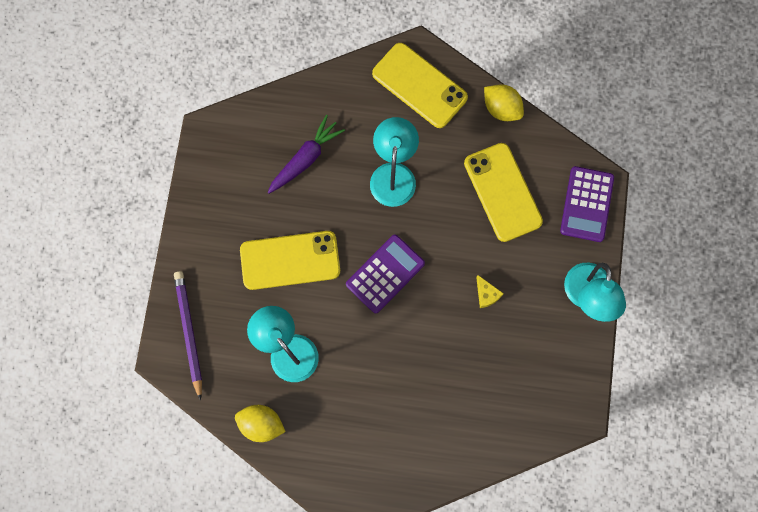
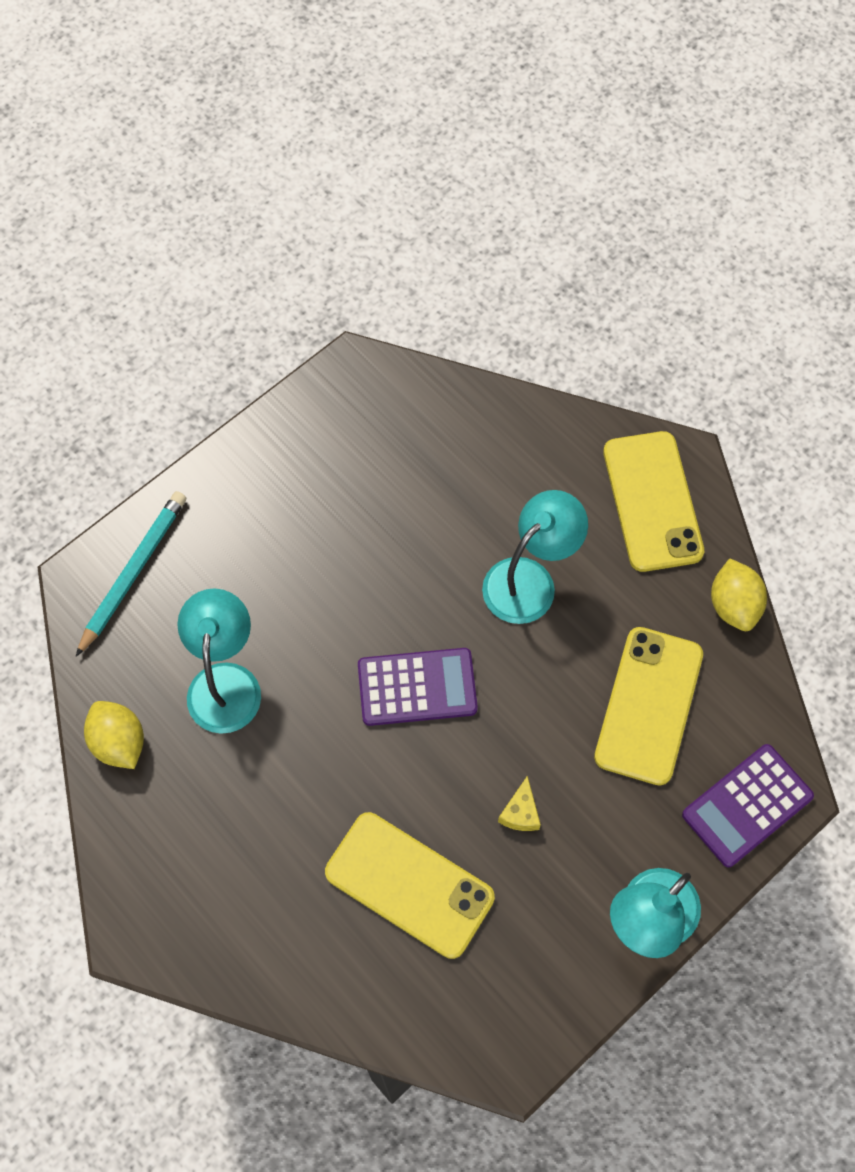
camera: 40 degrees right, 10 degrees down
purple pencil [174,271,202,401] -> turquoise pencil [76,491,186,657]
yellow phone [240,231,340,290] -> yellow phone moved to [325,812,495,959]
purple carrot [267,115,345,194] -> none

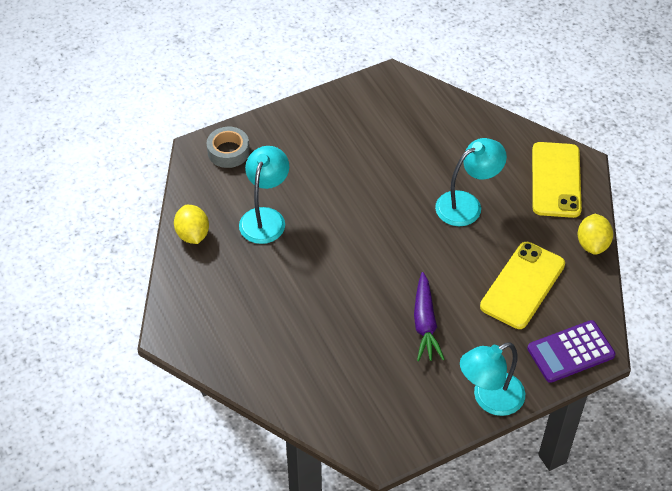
camera: 15 degrees right, 15 degrees down
turquoise pencil [76,491,186,657] -> grey tape [206,127,250,168]
yellow phone [325,812,495,959] -> none
purple calculator [358,648,478,726] -> none
yellow cheese [498,776,541,831] -> purple carrot [414,272,445,361]

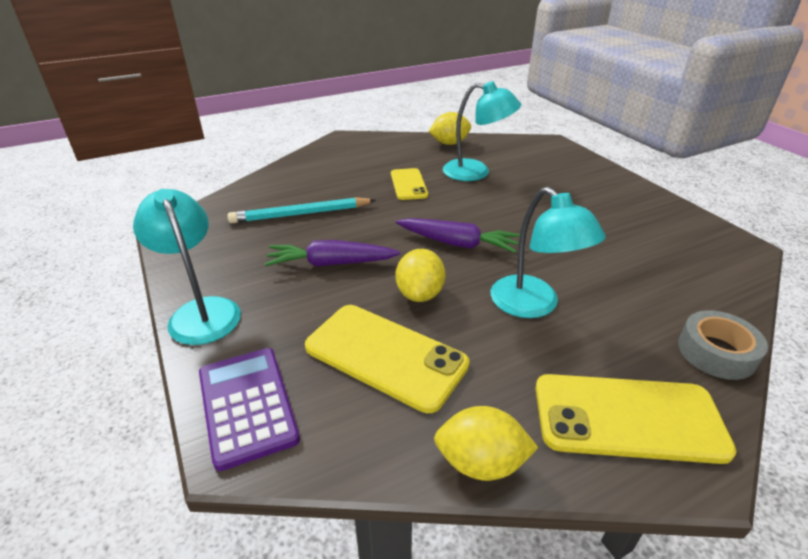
camera: 90 degrees right, 15 degrees down
grey tape [206,127,250,168] -> grey tape moved to [678,310,768,380]
none -> turquoise pencil [228,197,376,224]
none -> yellow phone [391,168,428,200]
none -> purple carrot [396,218,520,253]
none -> yellow lemon [396,249,446,302]

